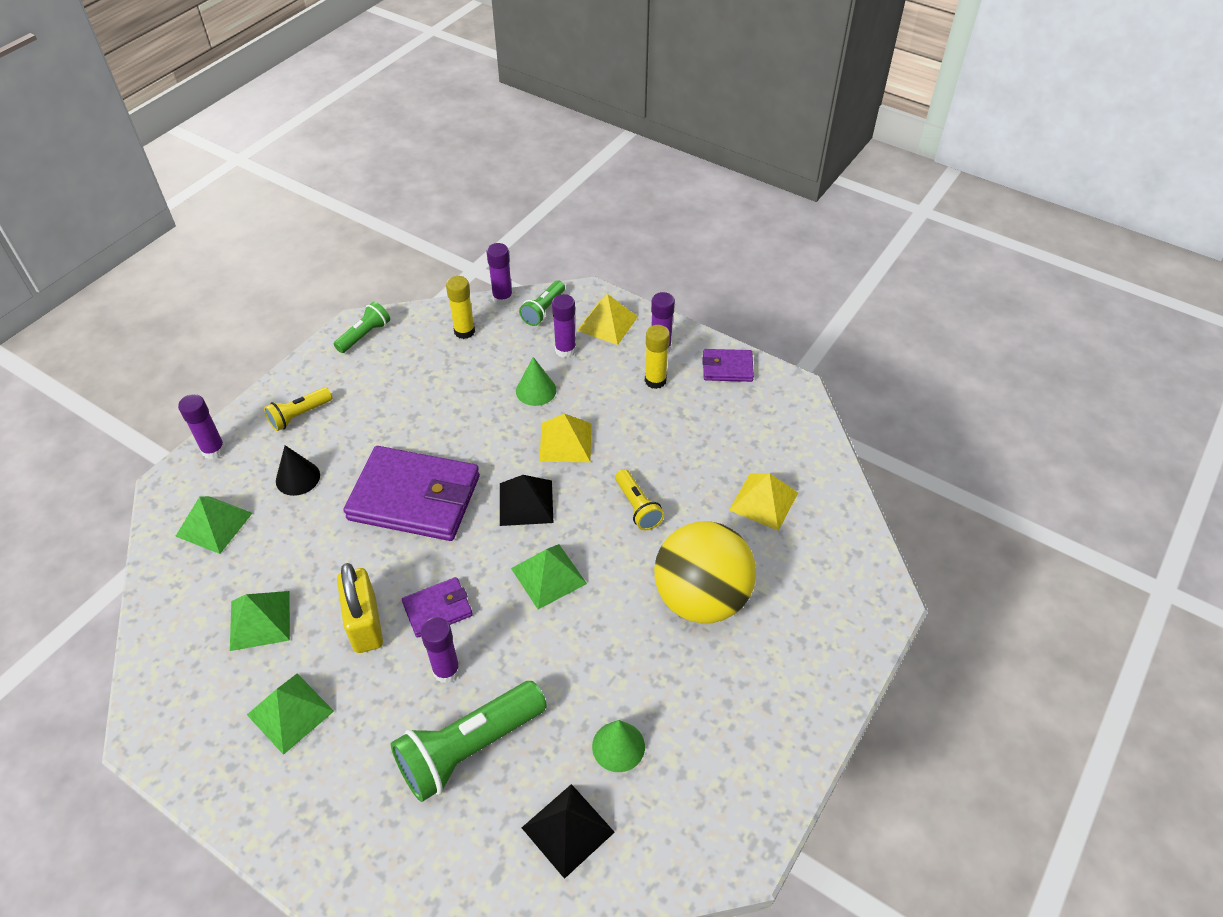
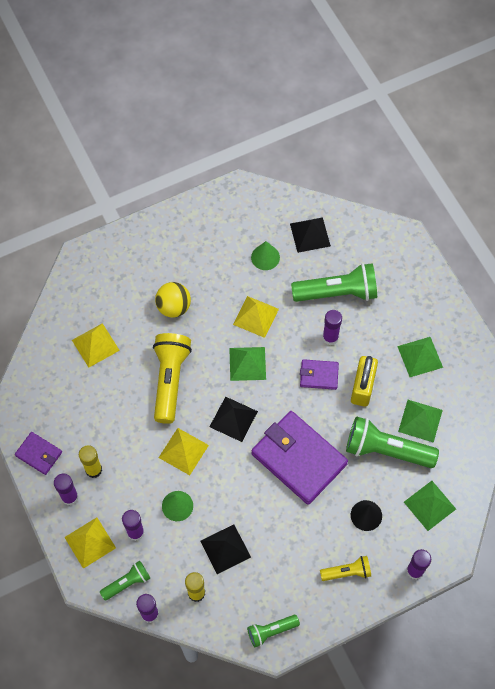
camera: 150 degrees left, 15 degrees up
yellow flashlight [615,469,664,530] -> yellow flashlight [153,333,192,424], size x1.85
yellow ball [654,521,756,623] -> yellow ball [155,282,191,318], size x0.58
none -> black pyramid [200,524,251,574]
none -> yellow pyramid [233,296,279,338]
none -> green flashlight [346,416,439,468]

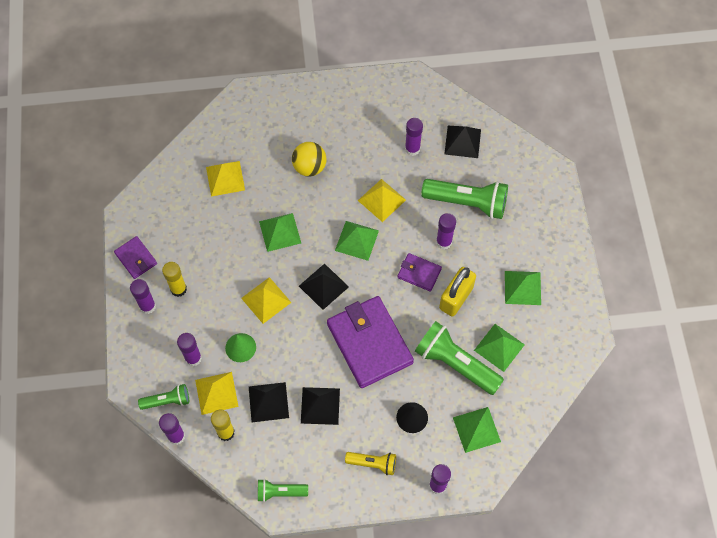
camera: 20 degrees right, 0 degrees up
yellow pyramid [64,517,116,569] -> yellow pyramid moved to [195,372,239,415]
yellow flashlight [153,333,192,424] -> green pyramid [259,213,301,252]
green cone [251,241,280,270] -> purple glue stick [405,118,423,156]
none -> black pyramid [301,387,340,425]

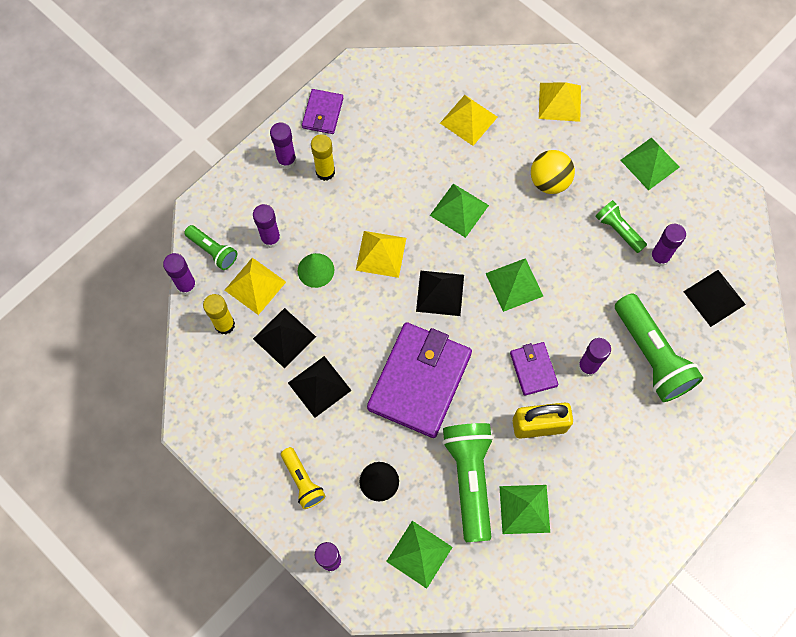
camera: 50 degrees right, 5 degrees up
green flashlight [258,479,308,502] -> green flashlight moved to [595,200,647,253]
yellow pyramid [358,179,406,222] -> yellow pyramid moved to [539,82,581,122]
green pyramid [505,271,541,305] -> green pyramid moved to [620,137,680,191]

